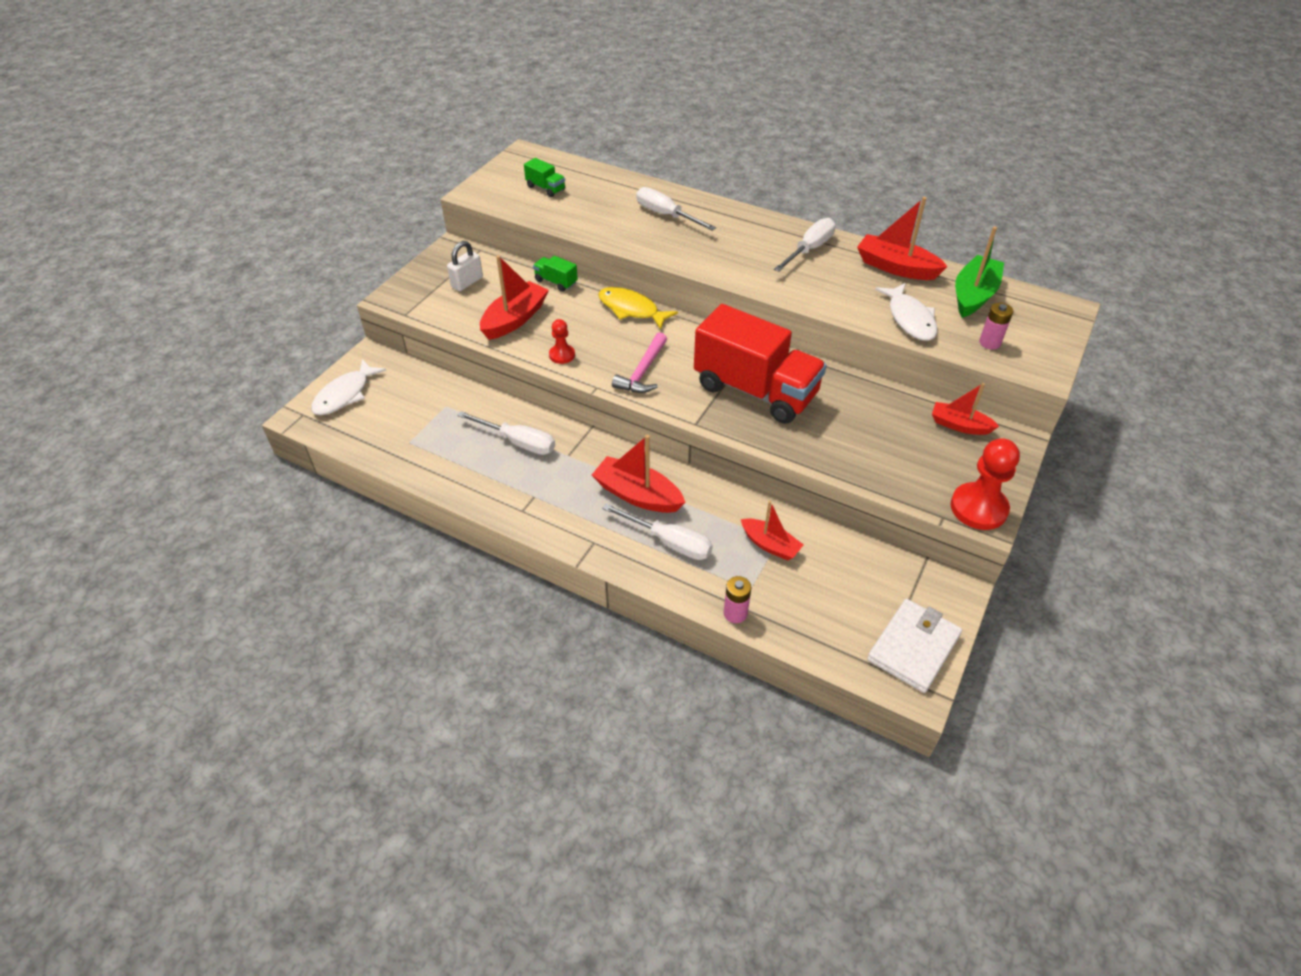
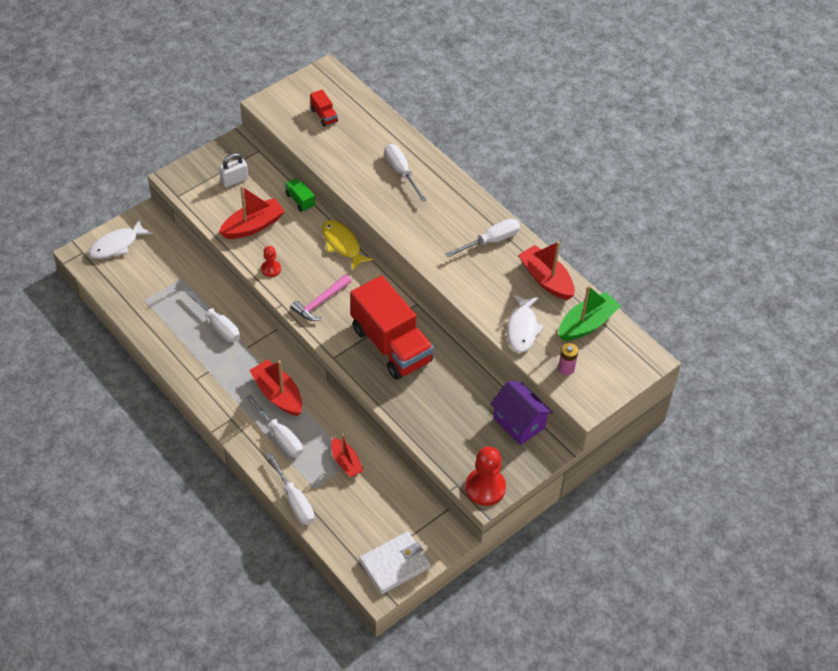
camera: 20 degrees right, 5 degrees up
green truck [524,158,565,197] -> red truck [310,90,338,127]
pink battery [724,576,751,623] -> white screwdriver [267,453,314,525]
red boat [932,383,999,435] -> purple house [490,381,553,445]

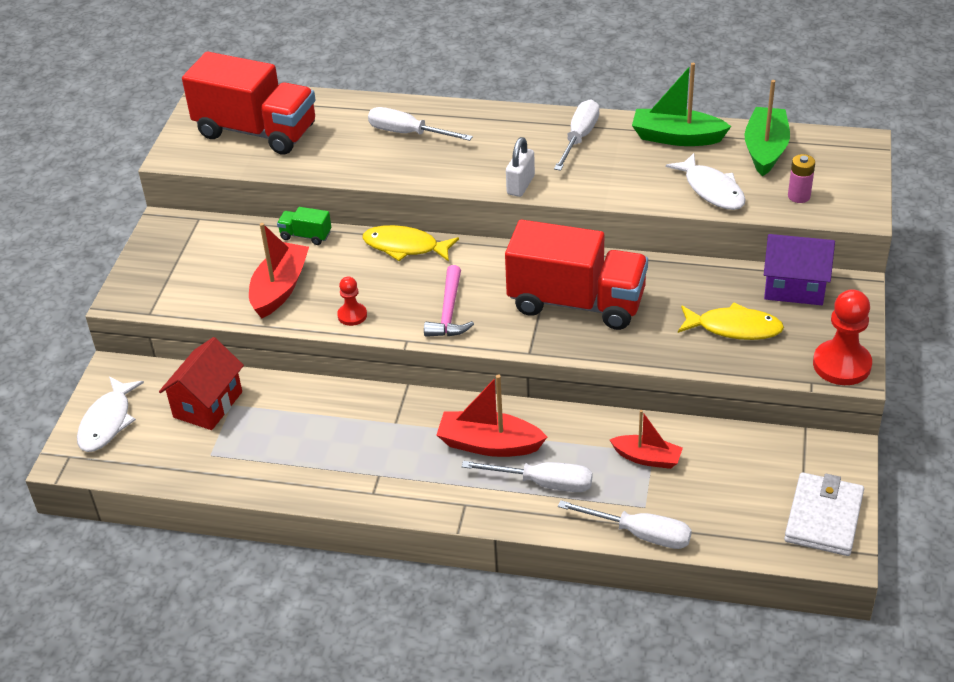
camera: 35 degrees left, 10 degrees down
white screwdriver [184,288,240,342] -> none
white padlock [219,153,249,187] -> white padlock moved to [506,137,535,197]
red truck [310,90,338,127] -> red truck [182,52,316,155], size x2.49
red boat [518,241,575,300] -> green boat [632,63,731,146]
none -> red house [159,337,244,430]
none -> yellow fish [678,303,784,340]

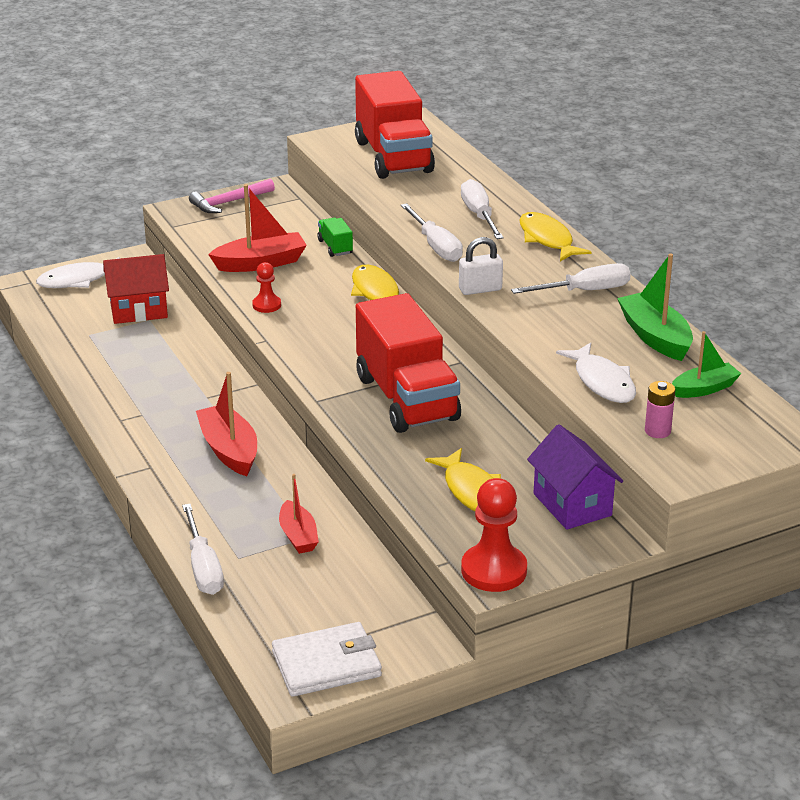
camera: 50 degrees right, 10 degrees down
pink hammer [424,265,474,337] -> pink hammer moved to [189,179,275,213]
white screwdriver [462,461,592,492] -> white screwdriver moved to [400,203,463,262]
white fish [666,153,746,210] -> white fish turned 45 degrees counterclockwise [556,342,636,403]
green boat [744,80,790,176] -> green boat [672,331,741,398], size x0.66
none -> yellow fish [519,212,591,261]

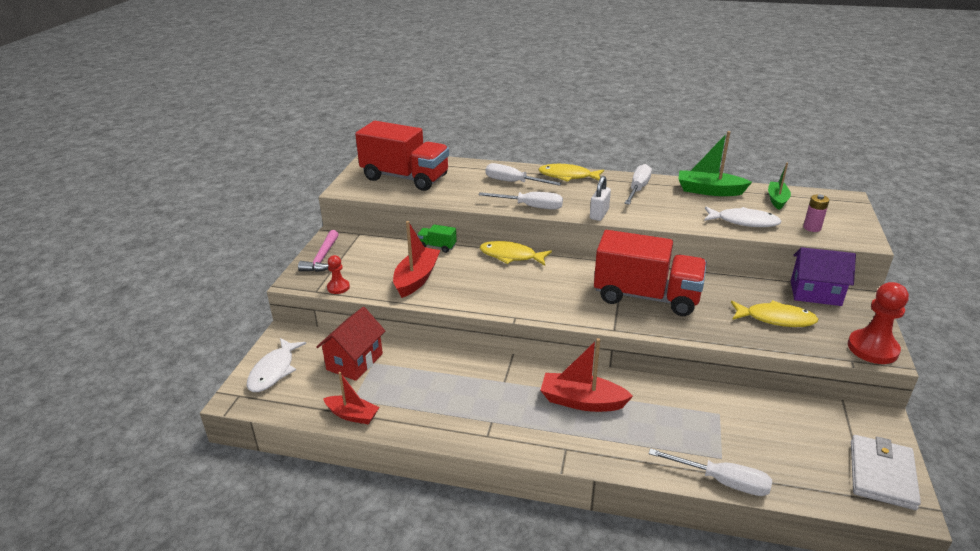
camera: 50 degrees left, 0 degrees up
red pawn [252,262,281,313] -> red pawn moved to [327,255,350,294]
red boat [279,474,319,554] -> red boat moved to [323,372,380,425]

